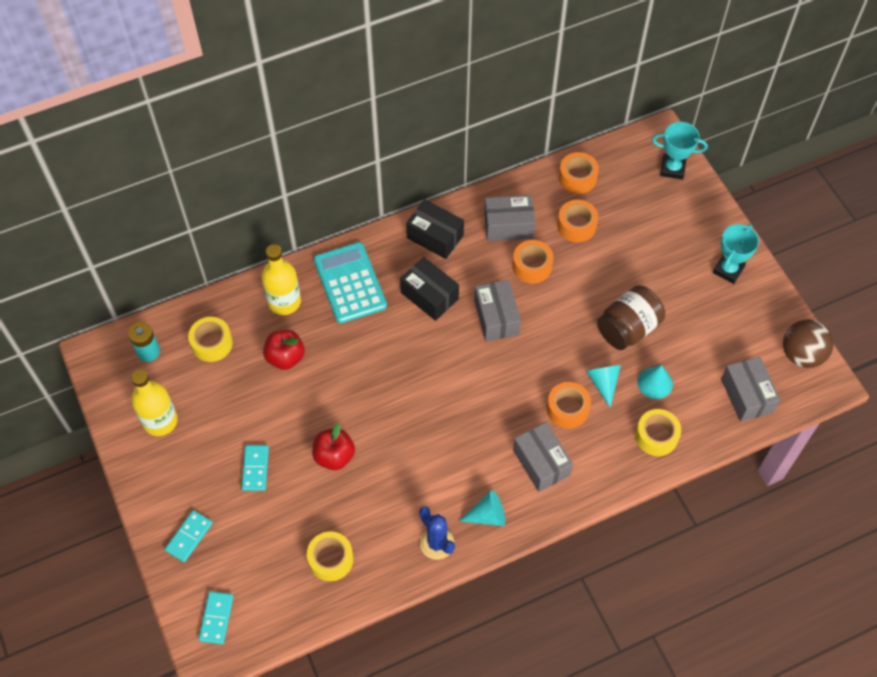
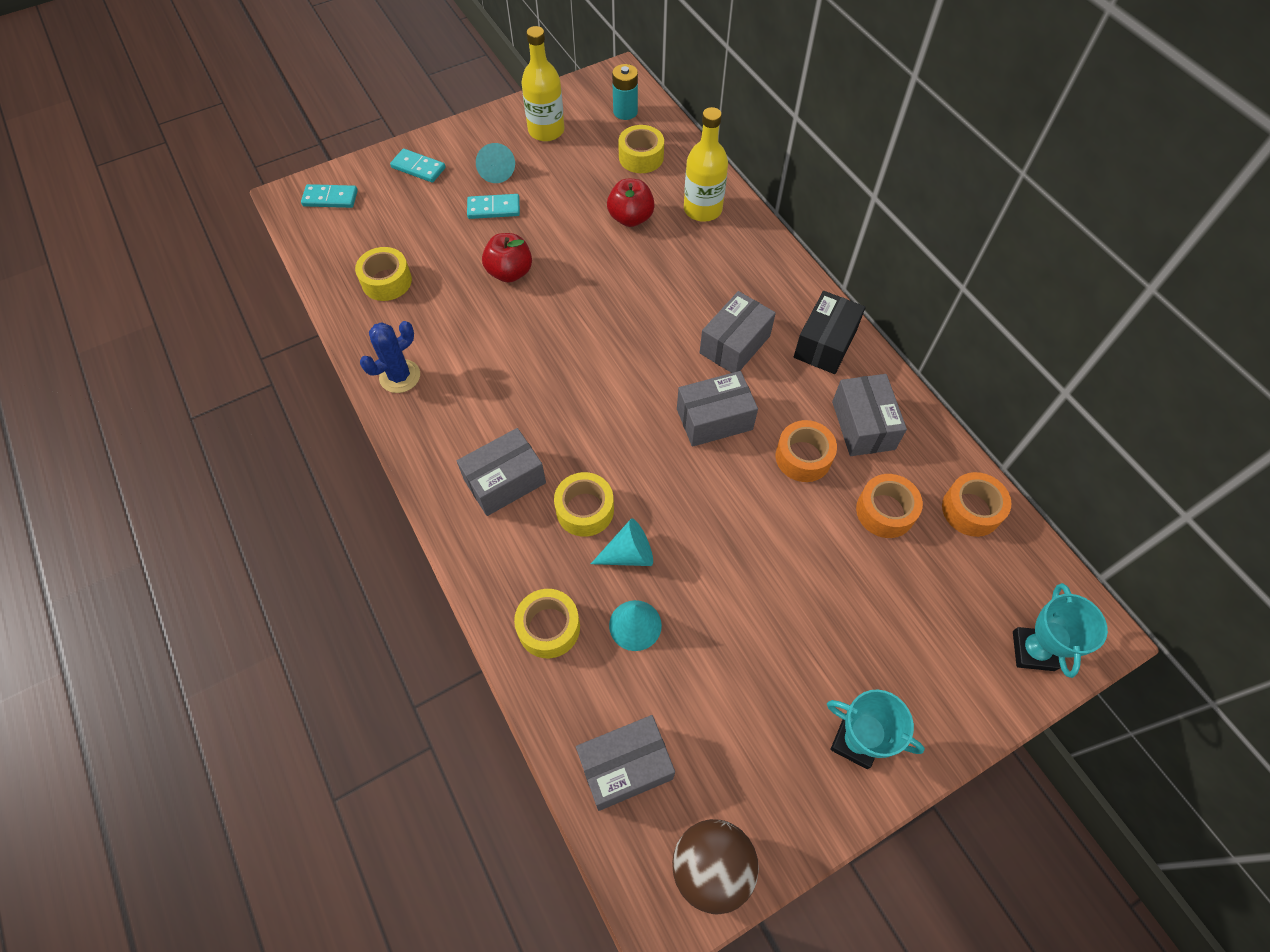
camera: 85 degrees right, 0 degrees up
turquoise calculator [314,242,387,324] -> none
black box [400,257,459,321] -> grey box [700,291,776,373]
turquoise cone [460,490,505,526] -> turquoise cone moved to [476,143,515,183]
orange tape [547,382,591,429] -> yellow tape [554,472,614,537]
brown jar [597,285,665,350] -> none

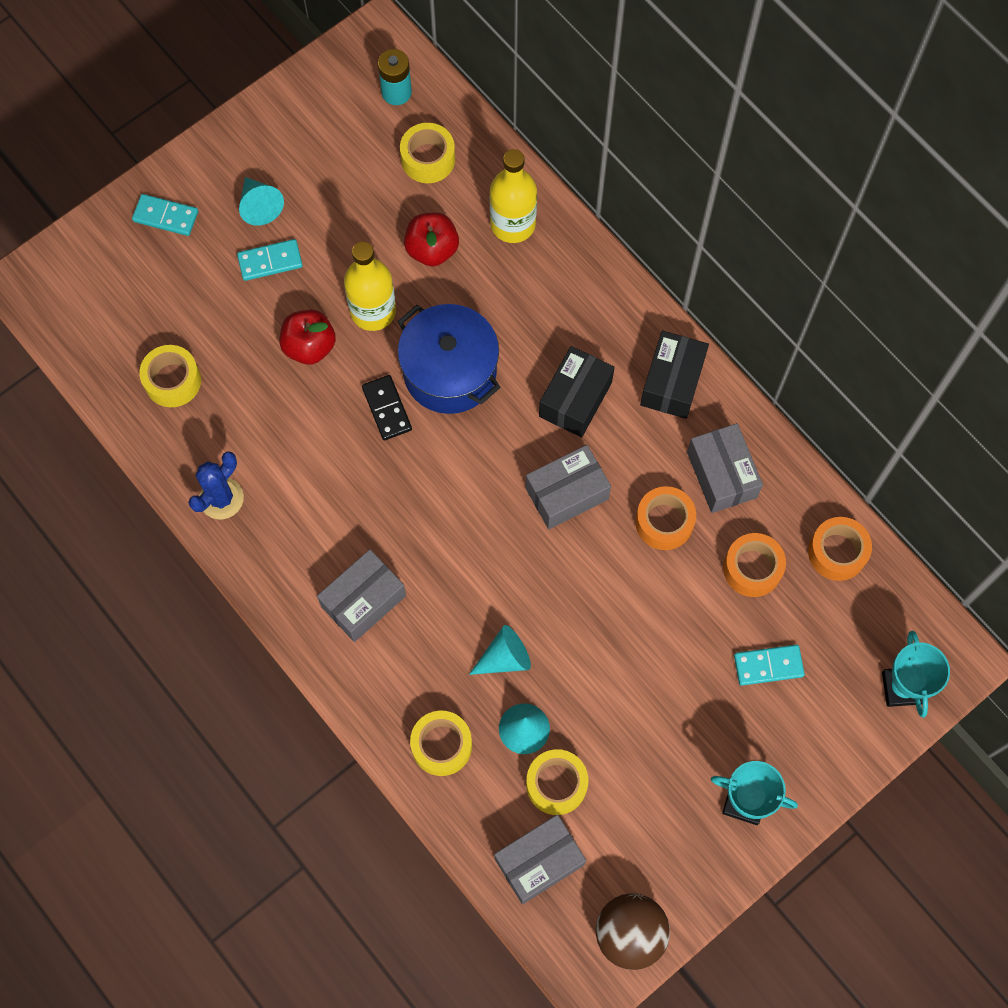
camera: 10 degrees left, 10 degrees up
turquoise domino [301,184,358,208] -> turquoise domino moved to [734,645,805,686]
yellow bottle [521,26,564,141] -> yellow bottle moved to [344,242,396,331]
yellow tape [554,472,614,537] -> yellow tape moved to [526,749,588,815]
grey box [700,291,776,373] -> black box [539,346,615,437]
none -> black domino [362,375,412,440]
none -> blue pot [397,304,501,414]

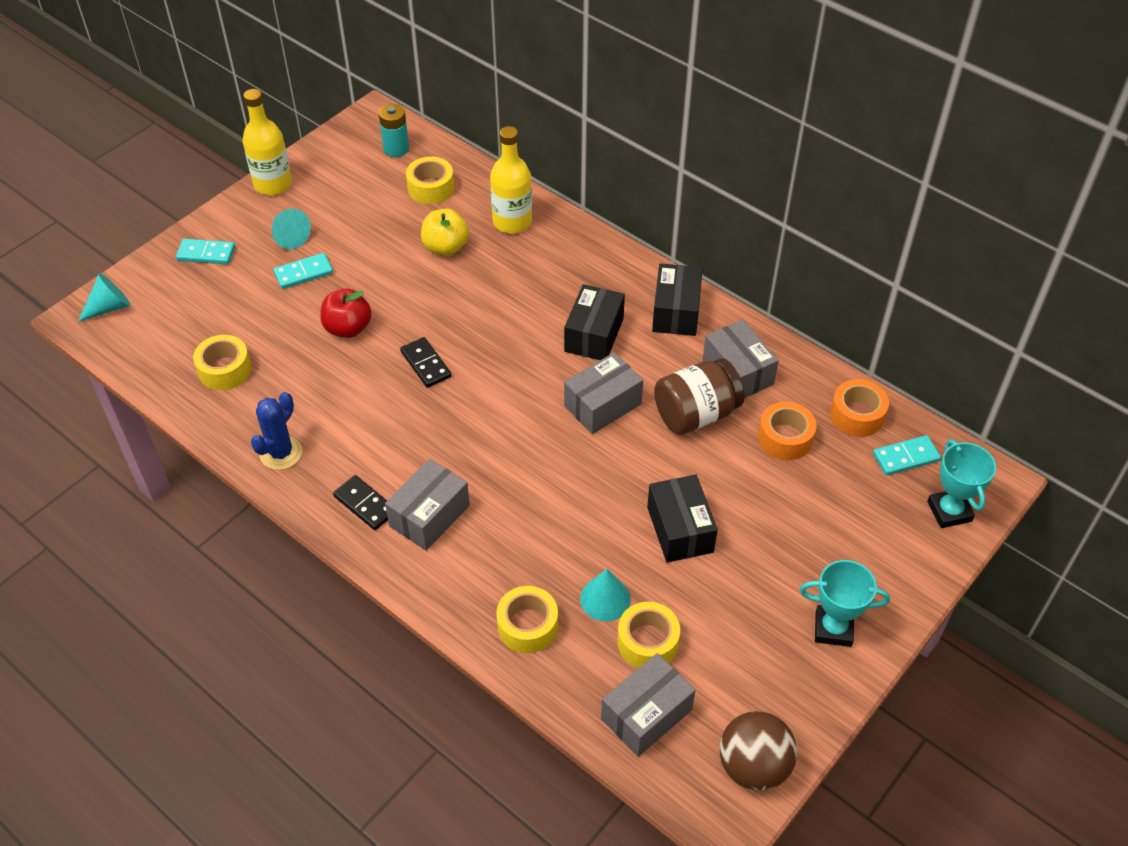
camera: 10 degrees left, 20 degrees down
yellow bottle [344,242,396,331] -> yellow bottle moved to [243,89,292,195]
blue pot [397,304,501,414] -> none
red apple [404,212,459,267] -> yellow apple [421,208,469,256]
turquoise cone [469,625,531,675] -> turquoise cone moved to [78,273,130,322]
orange tape [635,486,696,550] -> brown jar [654,358,745,435]
turquoise domino [734,645,805,686] -> turquoise domino moved to [873,435,941,475]
none -> black domino [333,475,388,530]
none -> black box [647,475,718,563]

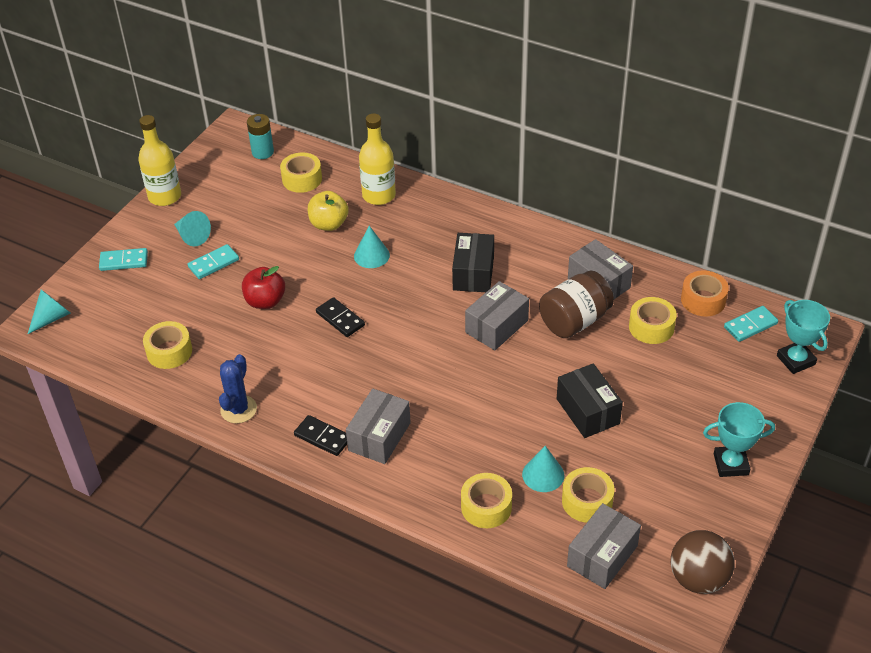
camera: 10 degrees left, 5 degrees down
black box [652,263,703,336] -> none
orange tape [758,402,817,460] -> yellow tape [629,297,677,344]
none -> turquoise cone [354,226,390,268]

